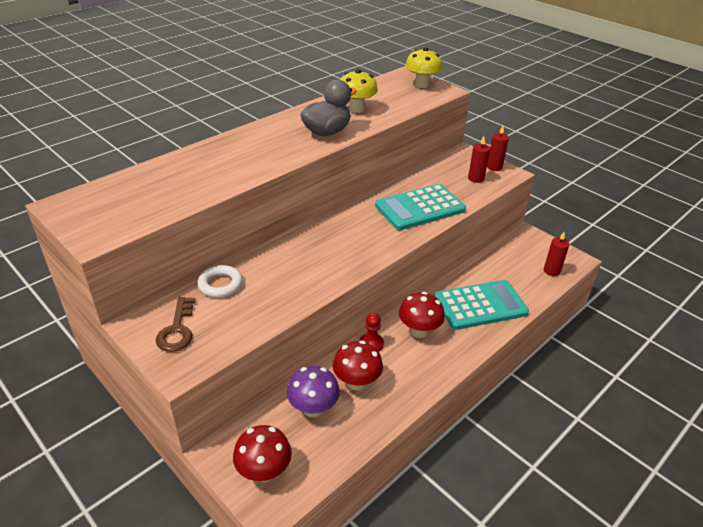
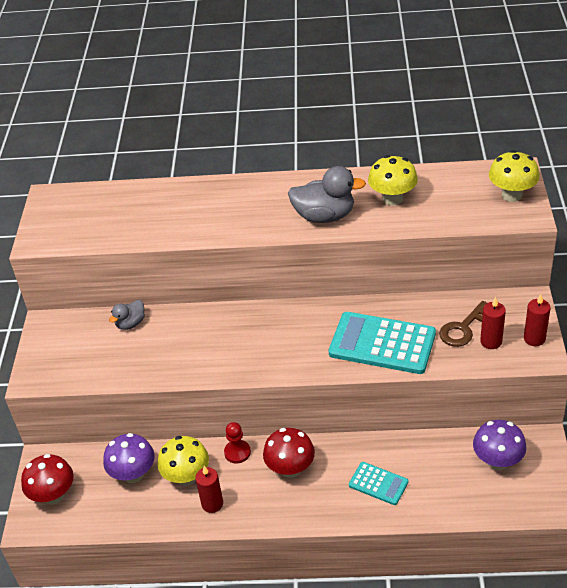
camera: 50 degrees right, 5 degrees up
brown key [156,297,196,352] -> brown key moved to [439,301,487,347]
white ring [197,265,243,298] -> grey duck [109,300,145,330]
red mushroom [333,341,383,391] -> yellow mushroom [157,436,209,486]
turquoise calculator [435,280,529,330] -> turquoise calculator [349,462,409,505], size x0.53
red candle [544,232,570,276] -> red candle moved to [195,466,223,513]
none -> purple mushroom [473,420,527,470]

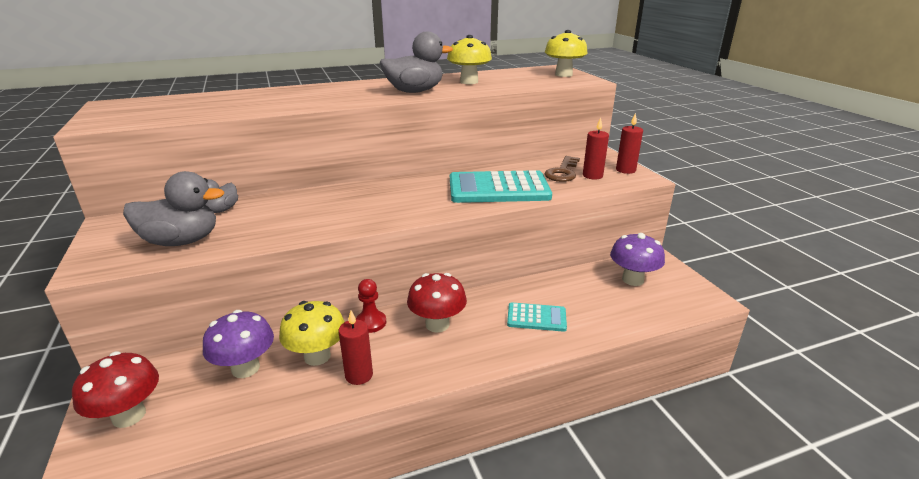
camera: 25 degrees left, 15 degrees down
none -> grey duck [123,171,224,246]

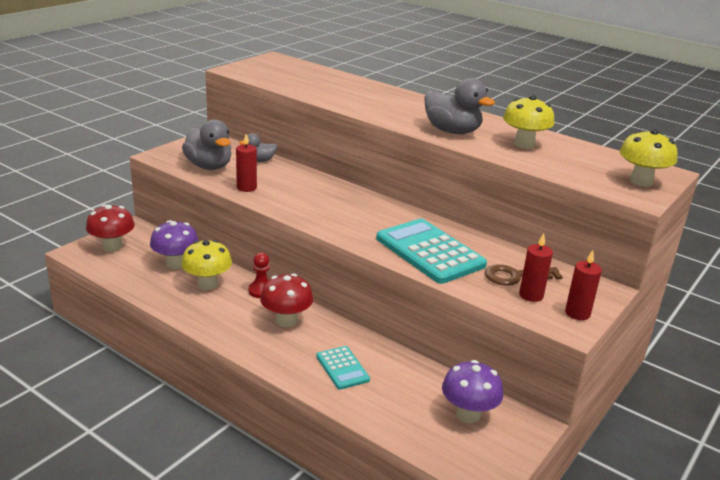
camera: 55 degrees right, 0 degrees up
red candle [339,310,373,385] -> red candle moved to [236,134,257,192]

